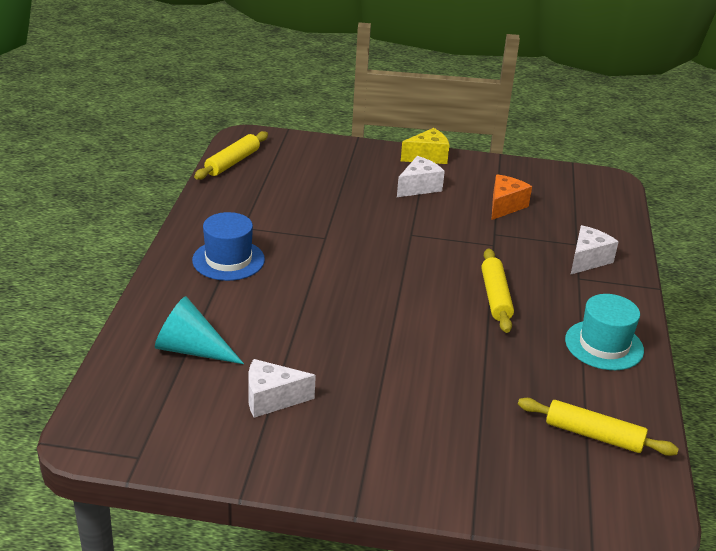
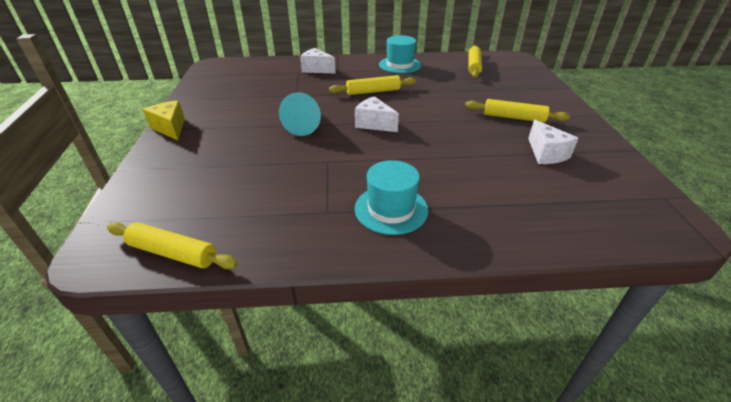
camera: 100 degrees left, 5 degrees up
turquoise cone [155,296,244,364] -> turquoise cone moved to [279,92,321,136]
blue hat [192,212,265,281] -> turquoise hat [355,160,428,235]
white cheese [397,156,445,197] -> white cheese moved to [355,96,399,132]
orange cheese [491,174,532,220] -> none
none -> yellow rolling pin [465,99,570,123]

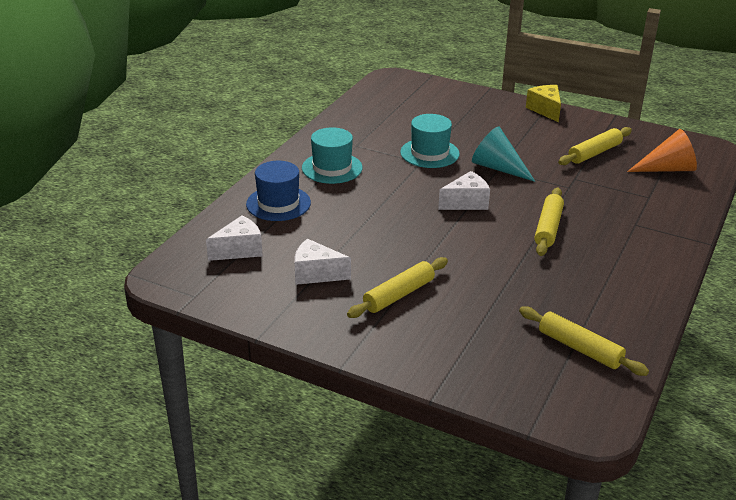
camera: 120 degrees right, 5 degrees down
yellow rolling pin [107,222,238,269] -> yellow rolling pin moved to [558,127,632,165]
yellow cheese [143,100,185,140] -> yellow cheese turned 105 degrees counterclockwise [526,85,561,122]
white cheese [300,48,335,73] -> white cheese moved to [206,215,263,261]
turquoise hat [379,35,421,73] -> turquoise hat moved to [400,114,460,168]
none -> blue hat [246,161,311,221]
none -> orange cone [627,129,697,172]

